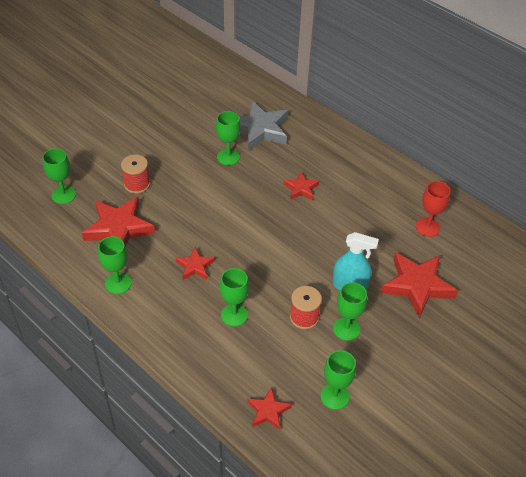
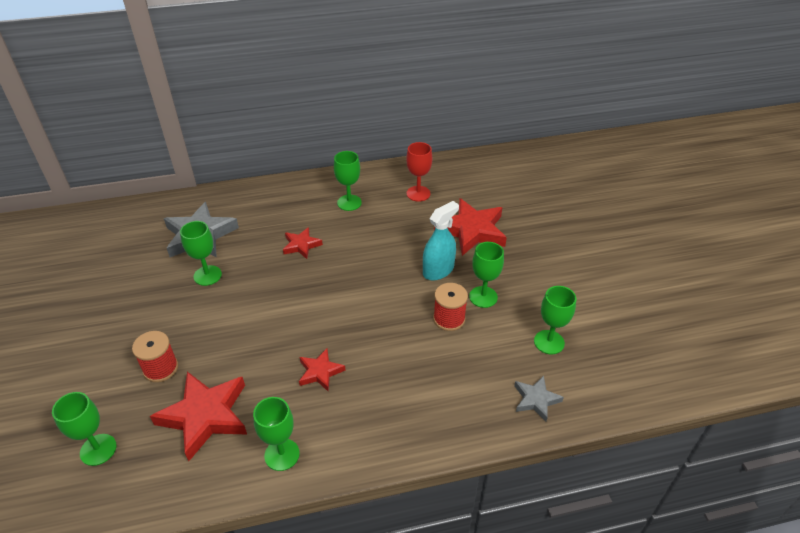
camera: 55 degrees left, 5 degrees down
green goblet [220,268,249,326] -> green goblet moved to [334,151,362,211]
red star [247,387,292,430] -> grey star [514,375,564,422]

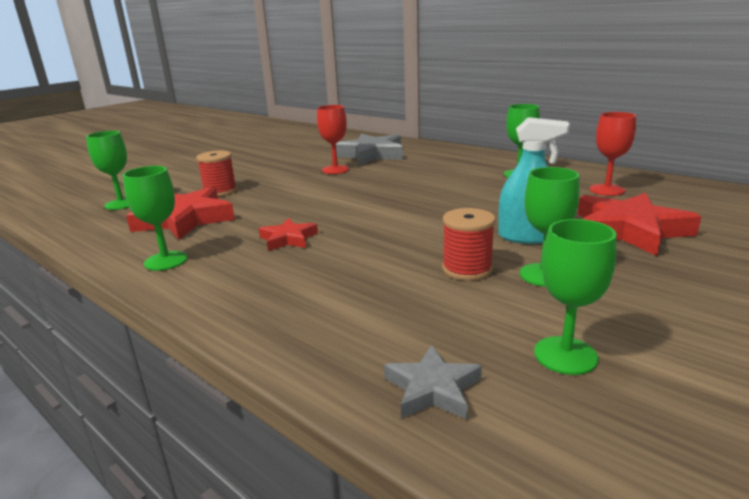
camera: 55 degrees right, 20 degrees down
green goblet [180,221,222,286] -> red goblet [317,105,349,174]
red star [283,227,323,259] -> none

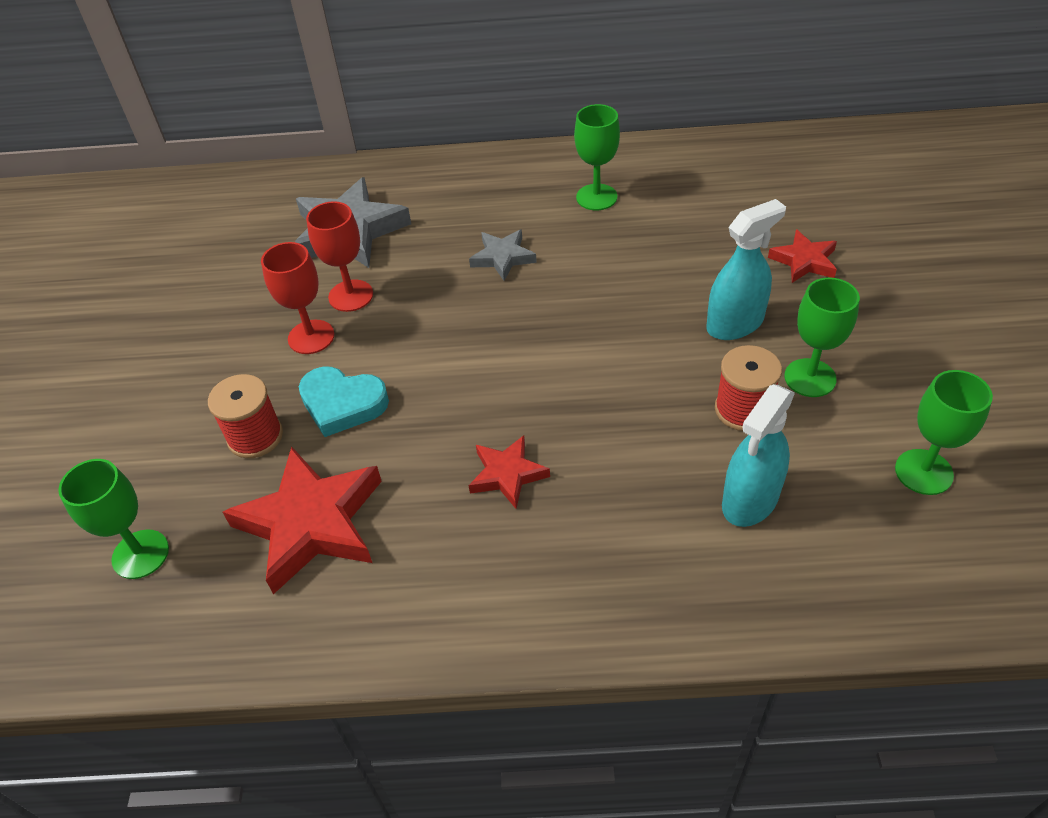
camera: 40 degrees left, 25 degrees up
green goblet [123,166,188,271] -> none
grey star [384,345,482,419] -> grey star moved to [469,230,537,281]
red star [578,193,701,256] -> red star [768,229,837,283], size x0.53
red goblet [589,112,636,196] -> red goblet moved to [261,242,334,354]
none -> turquoise heart [299,367,389,437]
none -> turquoise spray bottle [722,384,795,527]

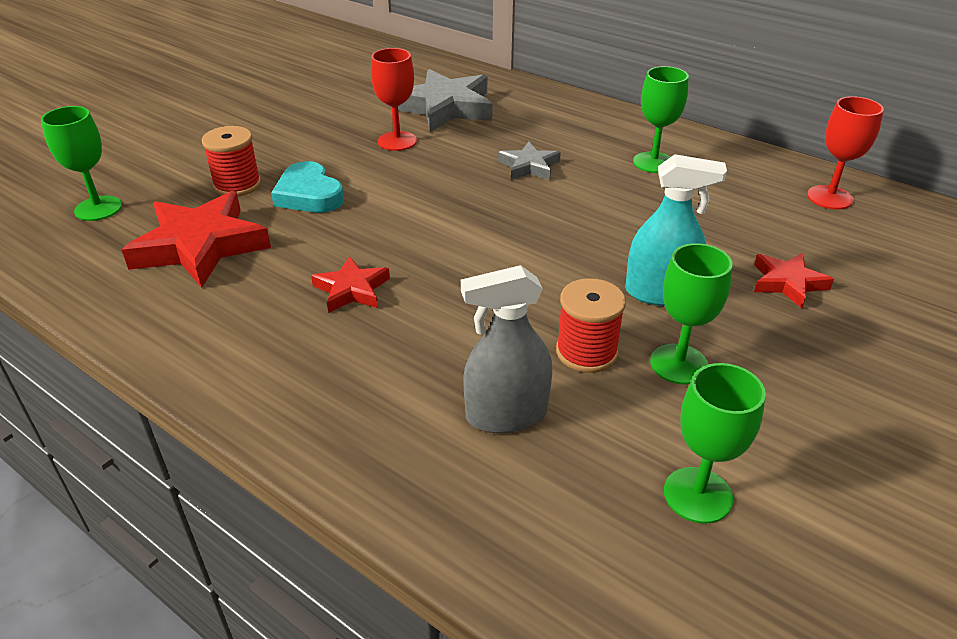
camera: 35 degrees right, 10 degrees down
red goblet [261,242,334,354] -> red goblet moved to [807,96,884,209]
turquoise spray bottle [722,384,795,527] -> grey spray bottle [461,265,552,433]

